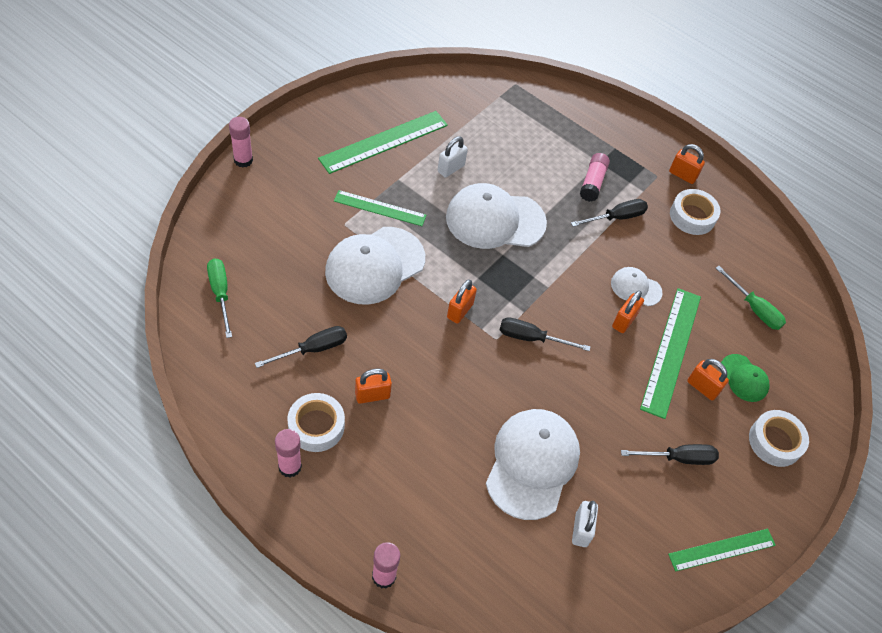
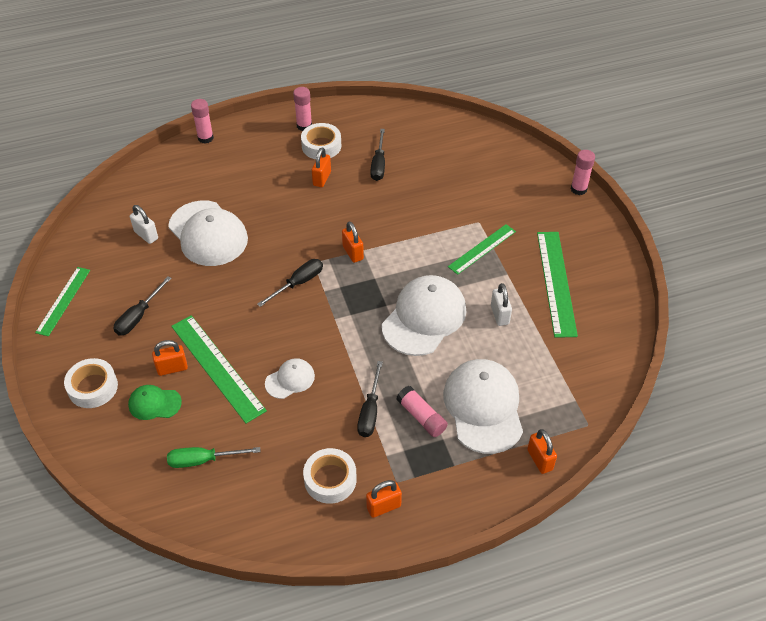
camera: 130 degrees right, 5 degrees down
green screwdriver [207,258,232,338] -> none
white cap [325,227,425,305] -> white cap moved to [443,359,523,454]
orange padlock [612,290,644,333] -> orange padlock moved to [527,429,557,474]

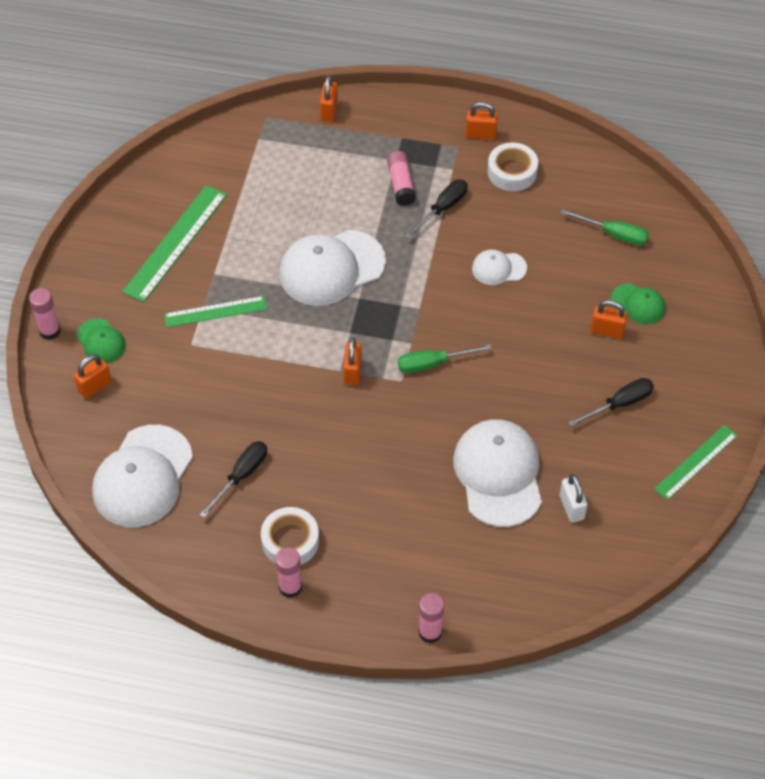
camera: 150 degrees left, 5 degrees up
white tape [64,358,118,408] -> none
green ruler [171,315,267,424] -> none
black screwdriver [257,259,323,307] -> green screwdriver [398,344,492,373]
orange padlock [312,147,331,187] -> orange padlock moved to [74,354,111,399]
white cap [443,359,523,454] -> white cap moved to [92,425,193,527]
white padlock [491,283,512,326] -> none
none -> green cap [76,318,126,363]

